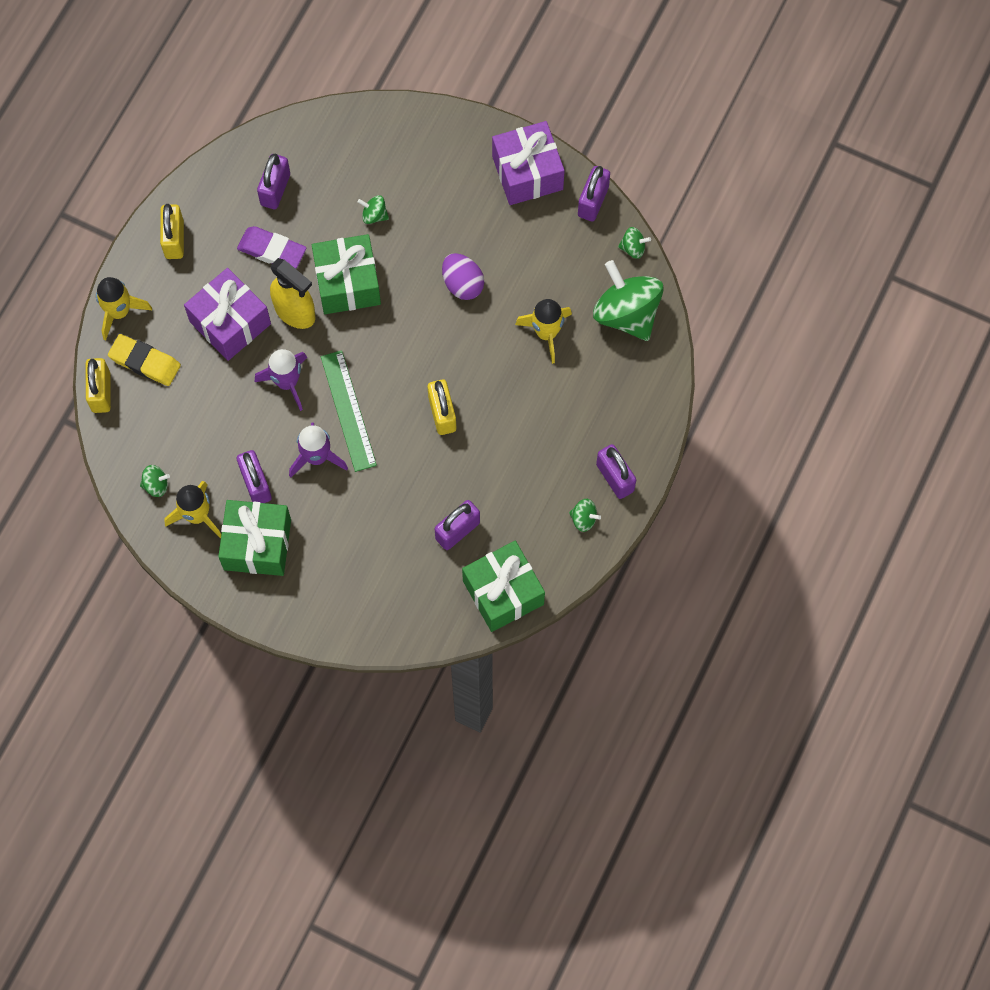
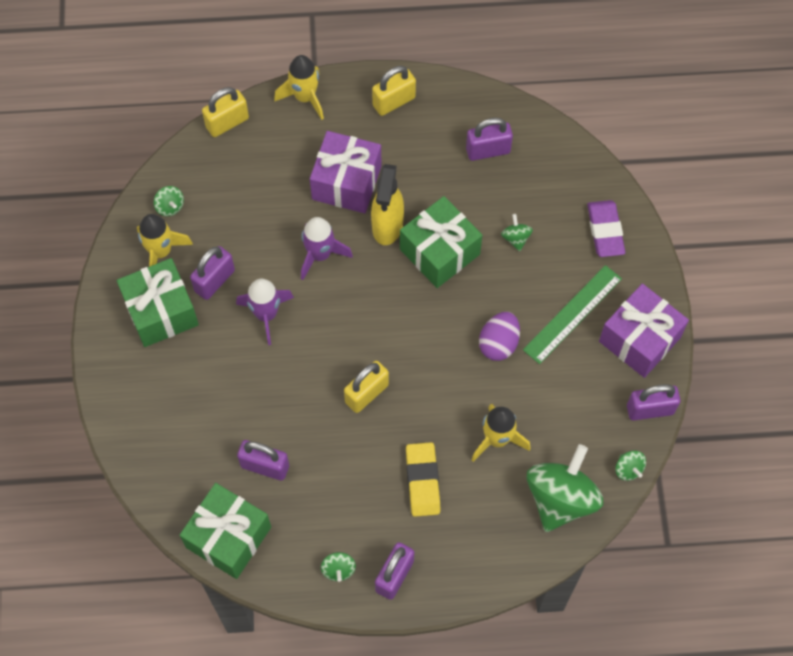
camera: 60 degrees right, 5 degrees down
yellow eraser [108,334,181,386] -> yellow eraser moved to [406,442,441,517]
purple eraser [237,226,306,269] -> purple eraser moved to [587,200,625,257]
green ruler [321,350,377,472] -> green ruler moved to [523,265,622,364]

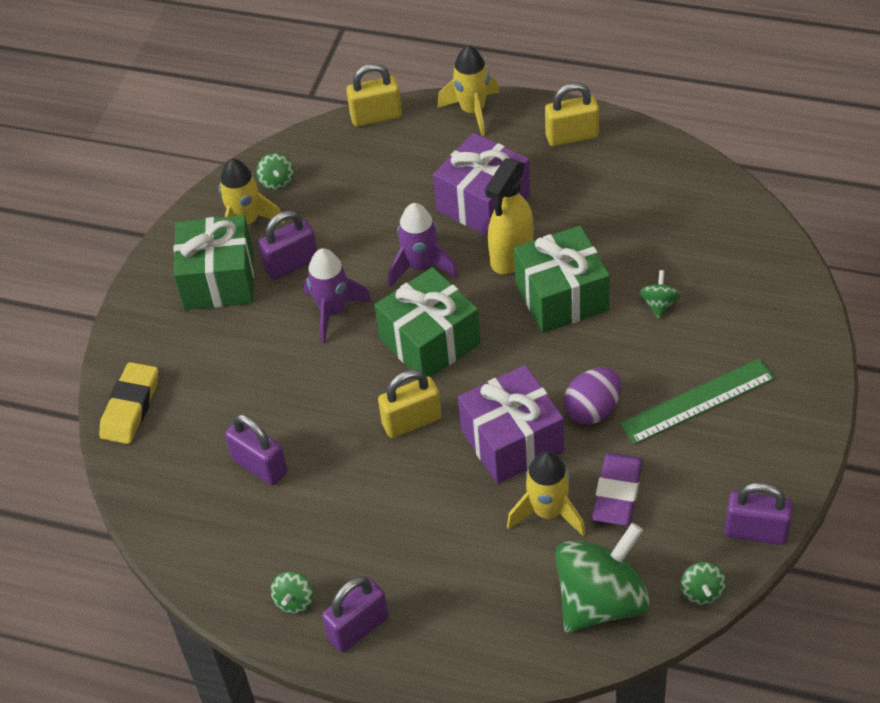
camera: 25 degrees right, 15 degrees down
green gift [180,483,271,579] -> green gift moved to [375,267,481,377]
yellow eraser [406,442,441,517] -> yellow eraser moved to [99,362,158,444]
purple padlock [466,118,513,161] -> none
purple eraser [587,200,625,257] -> purple eraser moved to [592,453,643,526]
purple gift [599,284,689,378] -> purple gift moved to [458,365,564,484]

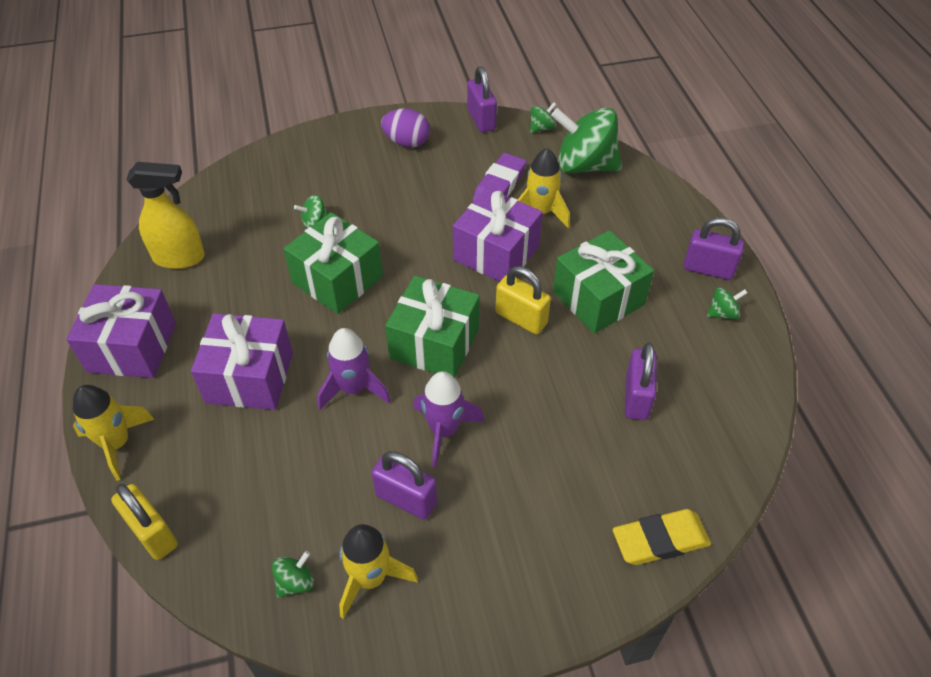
camera: 125 degrees left, 0 degrees up
green gift [174,215,254,310] -> green gift moved to [553,230,654,334]
yellow spray bottle [485,158,533,274] -> yellow spray bottle moved to [126,162,205,269]
yellow padlock [545,83,599,146] -> purple gift [66,284,176,378]
purple egg [564,367,621,425] -> purple egg moved to [381,108,430,147]
purple eraser [592,453,643,526] -> purple eraser turned 45 degrees counterclockwise [473,153,527,202]
green ruler [620,358,775,445] -> none

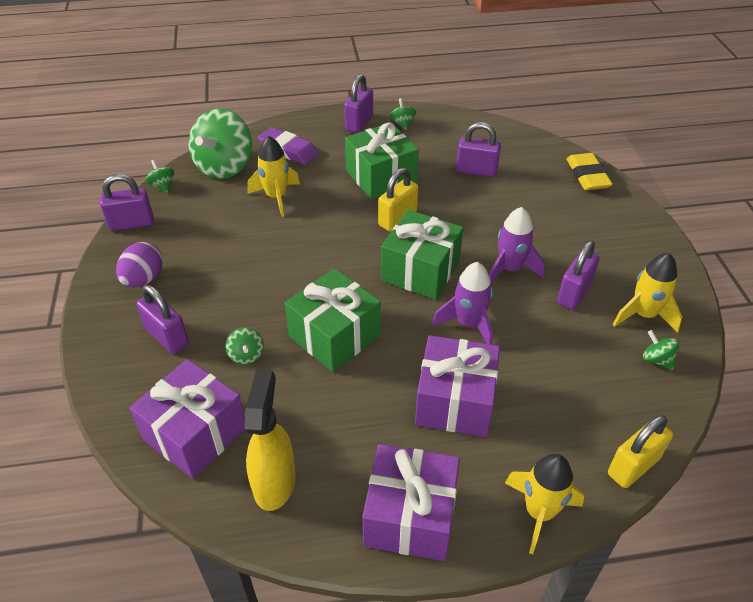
camera: 85 degrees left, 5 degrees down
purple gift [453,188,543,282] -> purple gift moved to [129,359,245,479]
purple eraser [473,153,527,202] -> purple eraser moved to [258,127,318,165]
none -> purple padlock [136,285,189,354]

